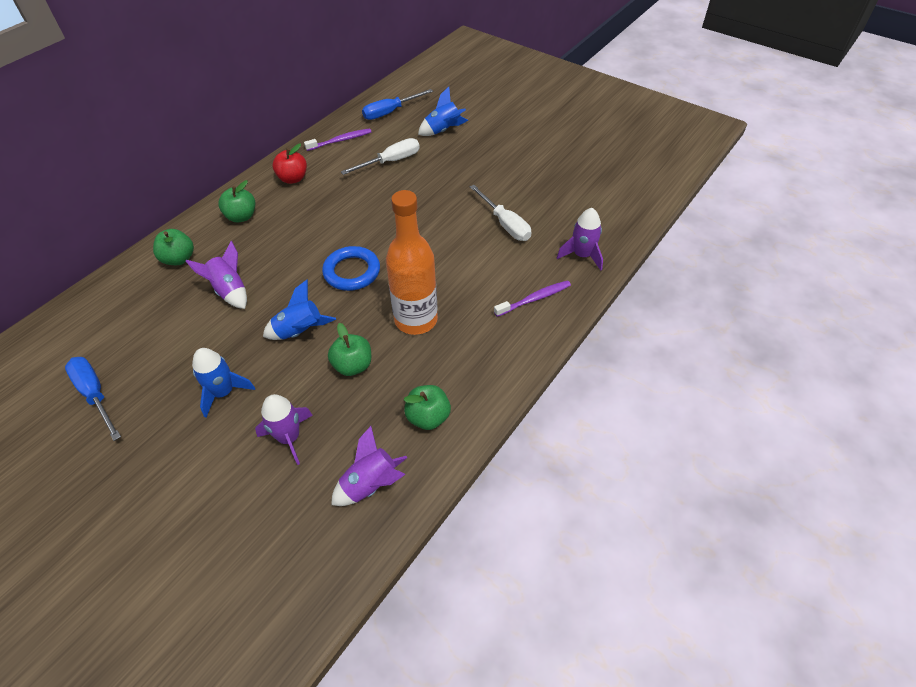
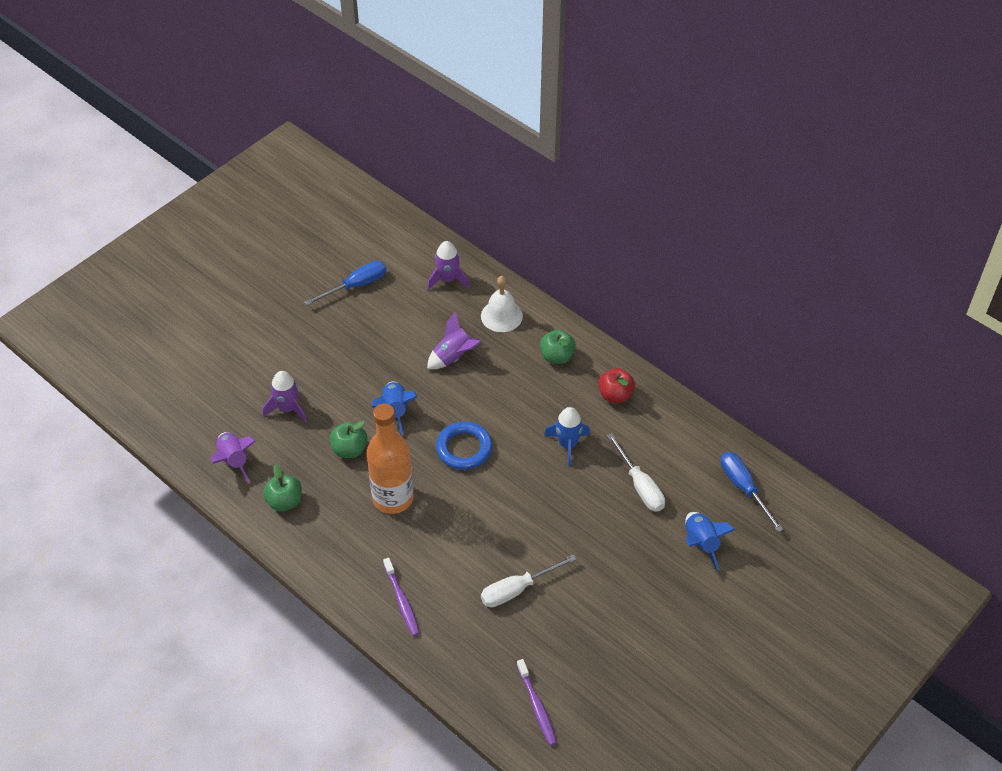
camera: 95 degrees right, 0 degrees up
green apple [153,229,194,265] -> white bell [481,276,523,332]
blue rocket [192,348,255,418] -> blue rocket moved to [544,407,590,467]
purple toothbrush [304,128,371,151] -> purple toothbrush moved to [517,659,557,746]
purple rocket [557,208,603,271] -> purple rocket moved to [427,241,470,290]

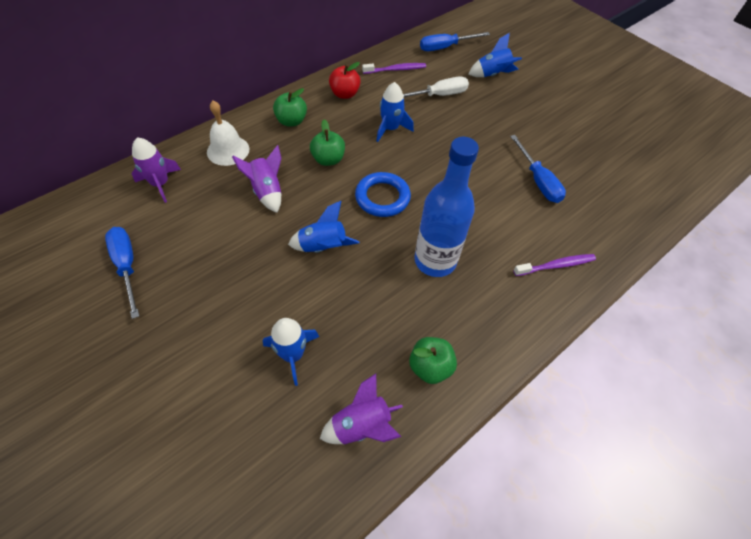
camera: 85 degrees left, 5 degrees up
purple rocket [263,371,307,423] -> blue rocket [263,318,319,386]
green apple [330,421,367,458] -> green apple moved to [310,119,345,166]
orange bottle [367,403,413,514] -> blue bottle [414,137,479,277]
white screwdriver [481,554,577,607] -> blue screwdriver [510,135,566,203]
purple toothbrush [517,659,557,746] -> purple toothbrush moved to [362,63,426,74]

